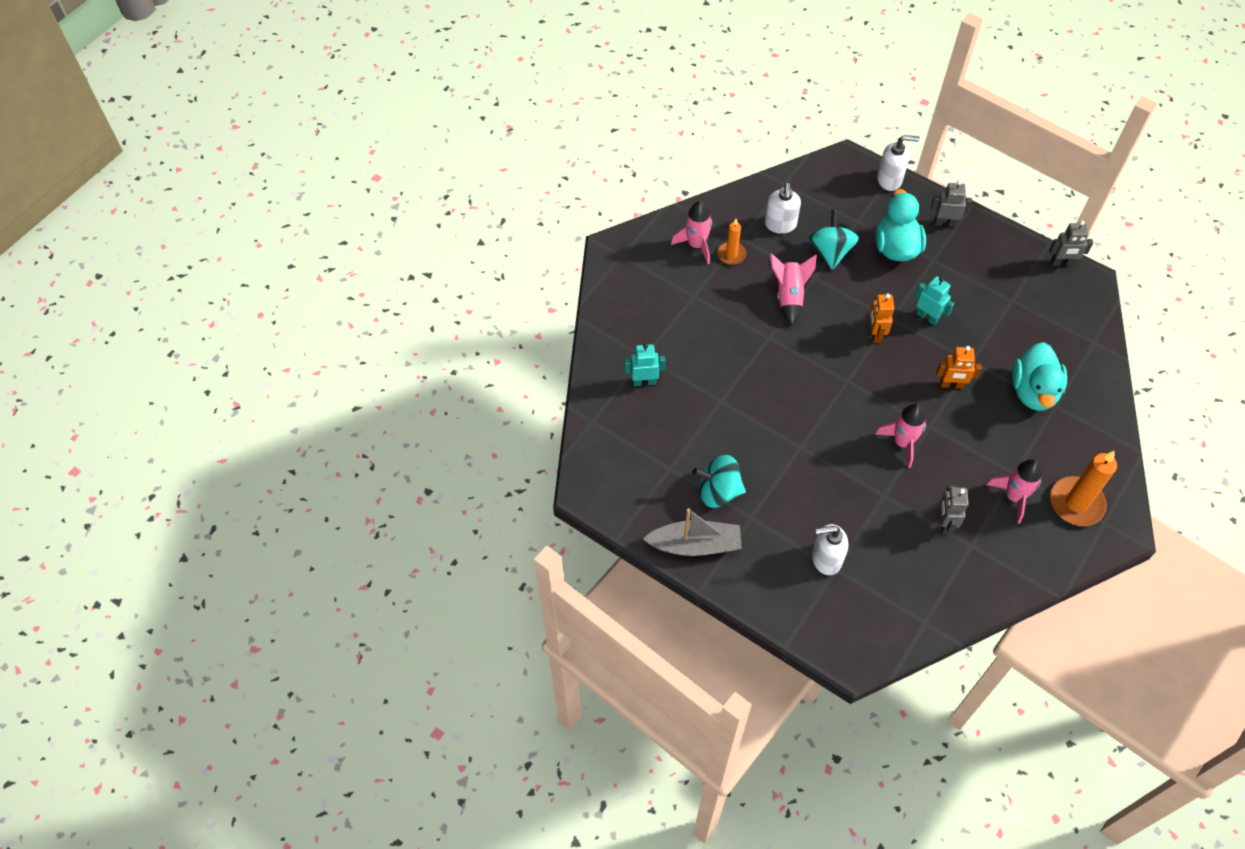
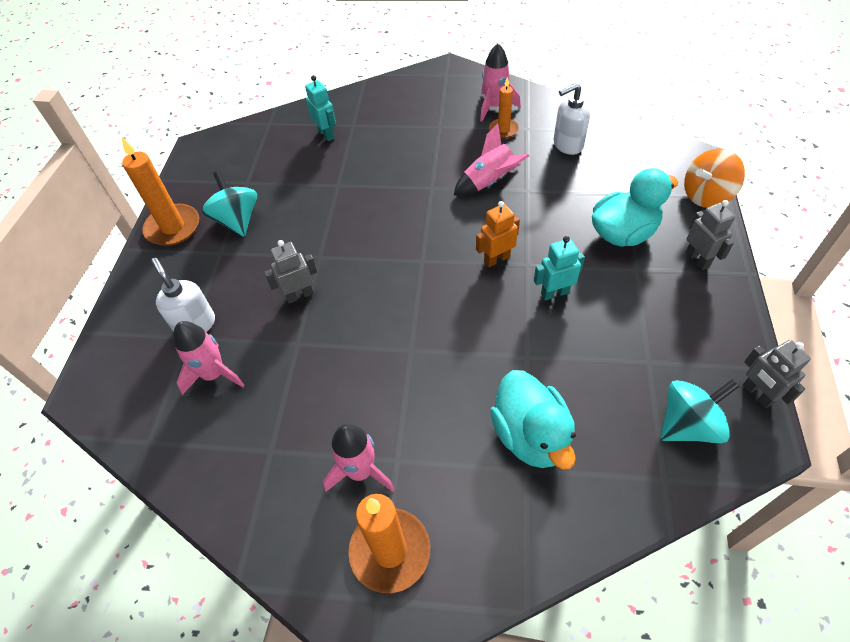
camera: 65 degrees right, 5 degrees down
grey boat [643,508,742,556] -> orange candle [122,137,199,246]
turquoise spinning top [809,209,859,270] -> turquoise spinning top moved to [660,379,740,444]
pink rocket [875,403,926,468] -> pink rocket moved to [173,321,245,395]
white soap dispenser [877,135,920,191] -> orange spinning top [684,148,745,208]
turquoise robot [915,276,954,325] -> turquoise robot turned 120 degrees counterclockwise [534,236,585,301]
orange robot [936,346,982,389] -> none
grey robot [940,485,969,534] -> grey robot moved to [264,240,317,304]
turquoise duck [1012,342,1067,411] -> turquoise duck turned 90 degrees counterclockwise [490,370,576,469]

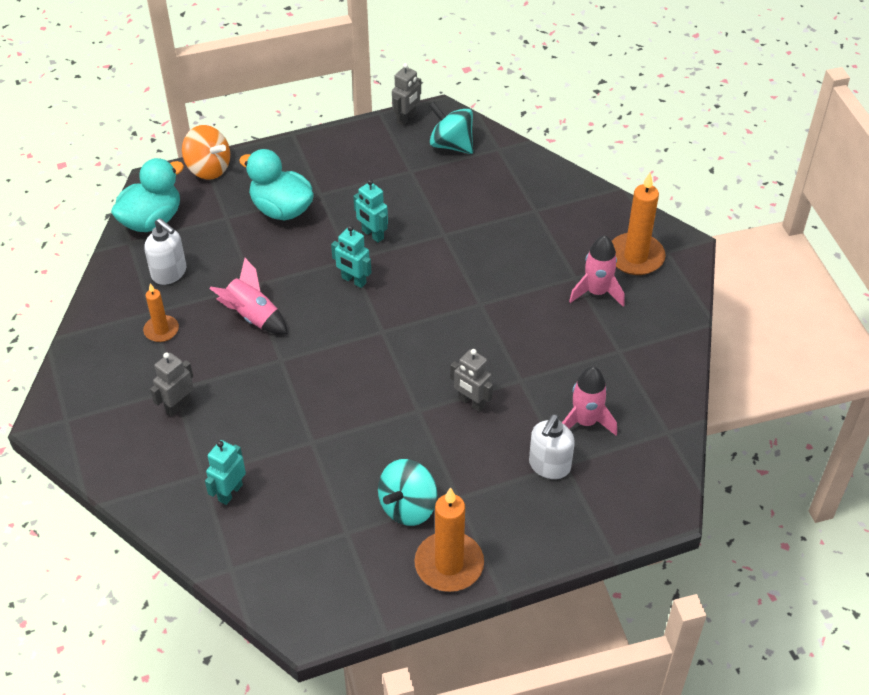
camera: 120 degrees left, 5 degrees down
orange robot [476,201,520,267] -> turquoise robot [331,226,372,288]
pink rocket [480,43,521,122] -> none
turquoise duck [490,370,576,469] -> turquoise duck moved to [111,158,184,232]
grey robot [685,200,735,270] -> grey robot moved to [150,352,194,416]

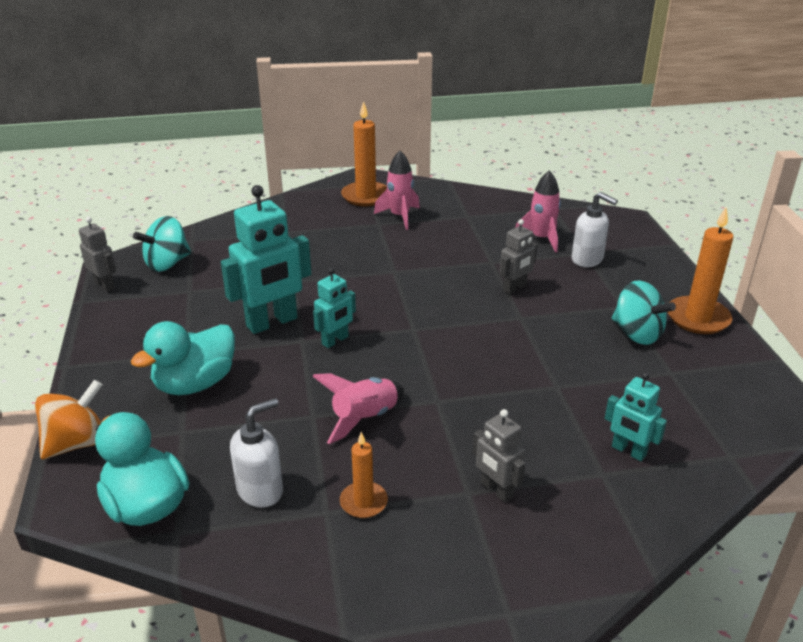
camera: 80 degrees left, 15 degrees down
turquoise robot [353,179,388,243] -> turquoise robot [221,185,311,334], size x1.82

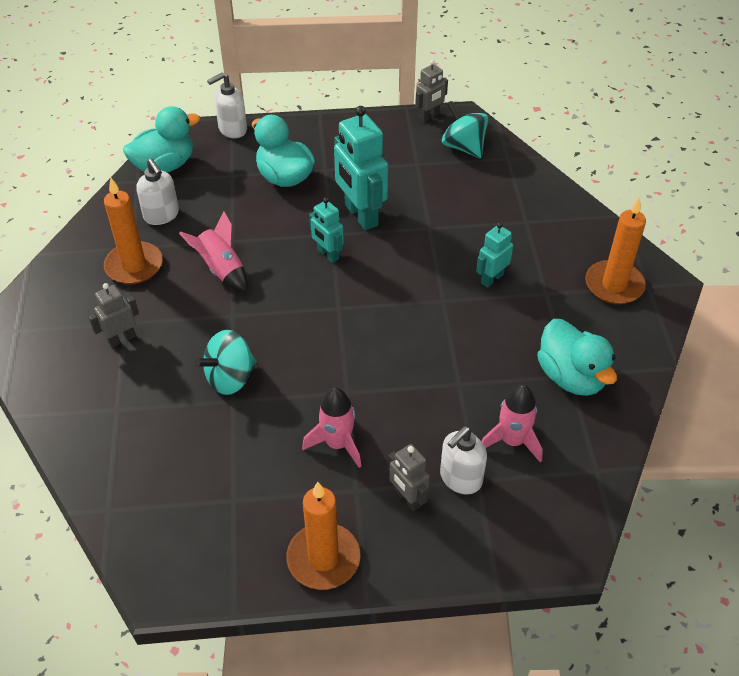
camera: 95 degrees right, 15 degrees up
orange spinning top [35,380,102,459] -> white soap dispenser [207,72,247,138]
orange candle [340,432,388,518] -> orange candle [104,178,163,284], size x1.72
pink rocket [374,151,420,230] -> pink rocket moved to [302,387,361,468]
grey robot [500,219,537,294] -> grey robot moved to [388,444,430,511]
turquoise robot [605,372,667,461] -> turquoise robot moved to [476,222,513,288]
turquoise spinning top [612,281,676,345] -> turquoise spinning top moved to [195,330,257,395]
none -> turquoise duck [537,319,617,396]

